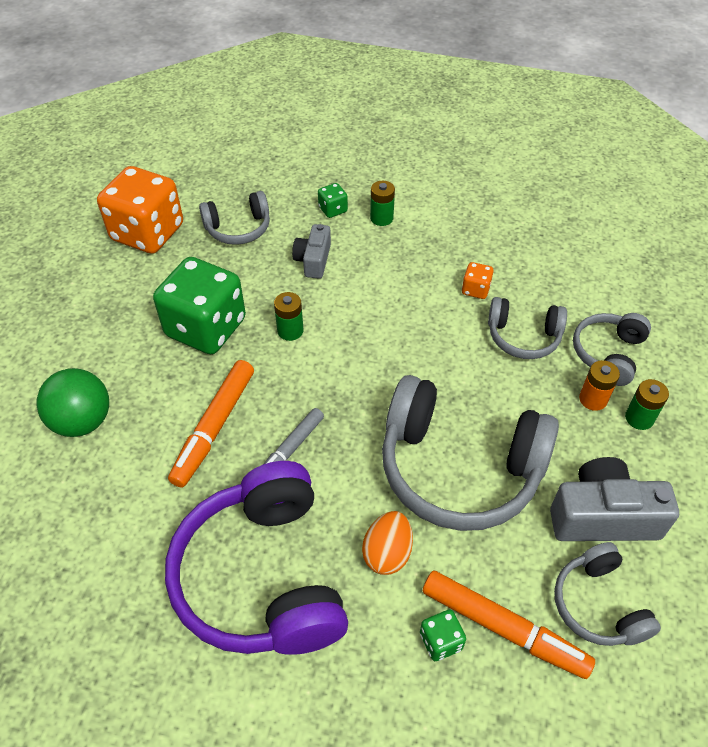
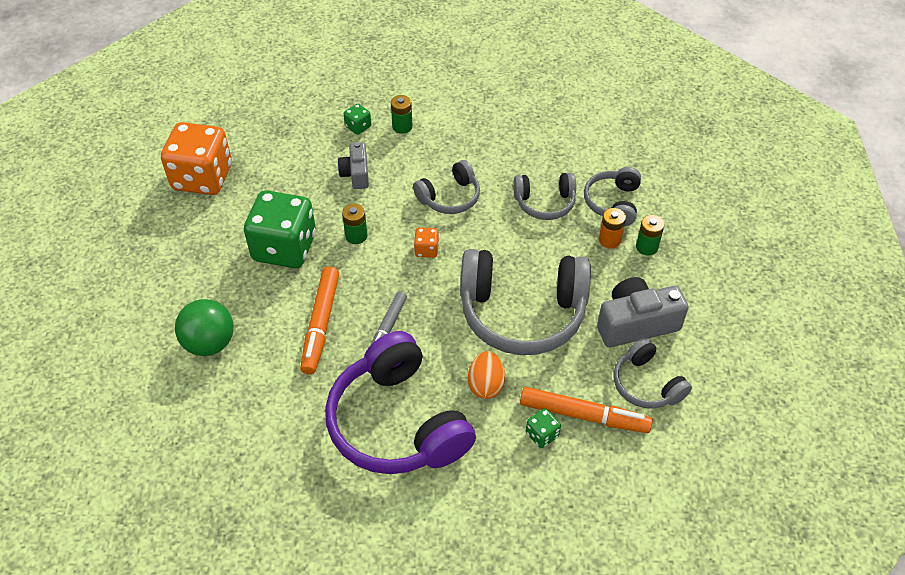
camera: 15 degrees left, 0 degrees up
grey headphones [199,191,270,245] -> grey headphones moved to [413,160,480,214]
orange dice [462,262,494,299] -> orange dice moved to [414,227,439,258]

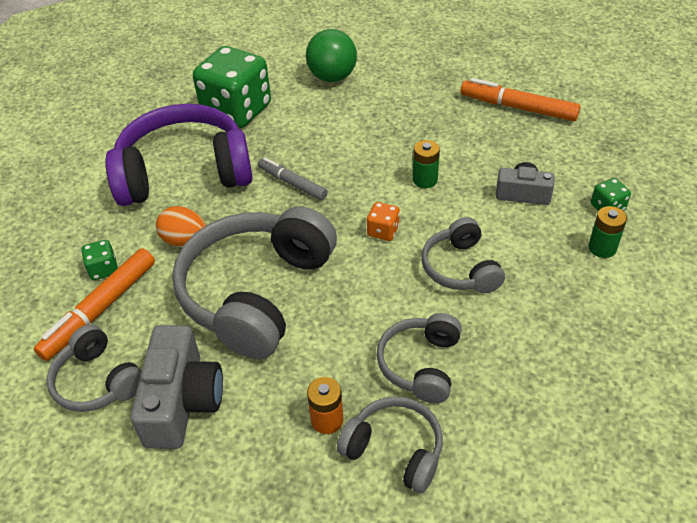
camera: 110 degrees right, 5 degrees down
orange dice [161,122,232,195] -> none
green dice [244,190,316,268] -> green dice moved to [193,46,271,128]
orange marker [300,267,339,374] -> orange marker moved to [461,78,580,121]
grey headphones [614,338,692,409] -> grey headphones turned 120 degrees counterclockwise [46,324,142,412]
green battery [636,215,664,256] -> none

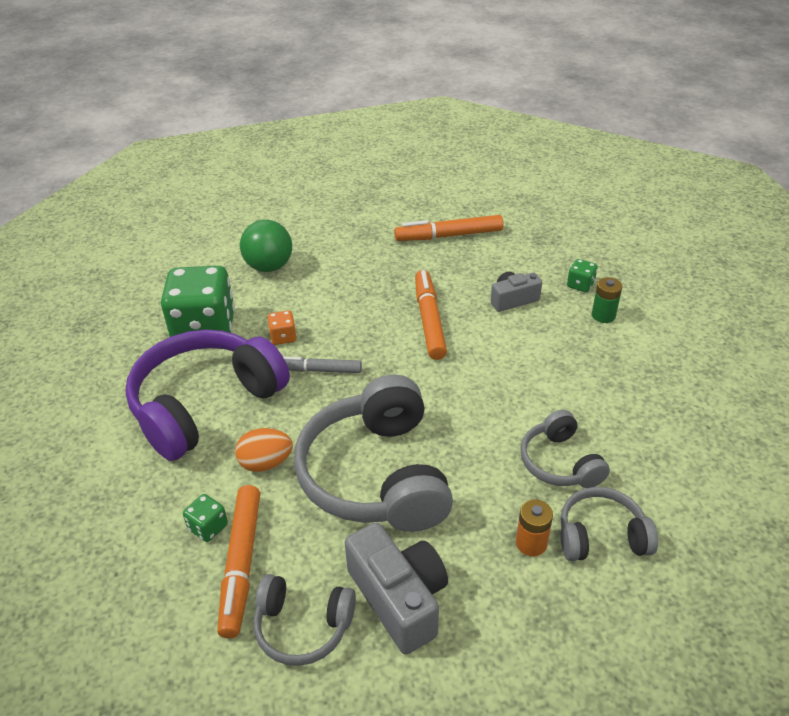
camera: 35 degrees left, 5 degrees down
orange dice [367,202,400,241] -> orange dice moved to [267,310,297,345]
green battery [413,140,440,188] -> orange marker [415,270,447,360]
grey headphones [421,217,505,293] -> none

